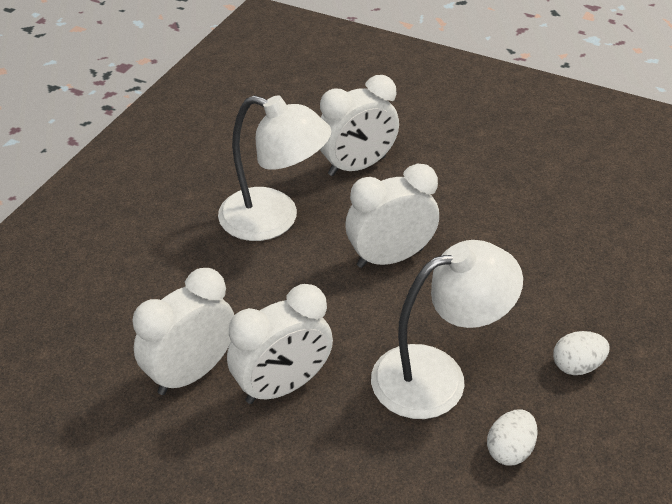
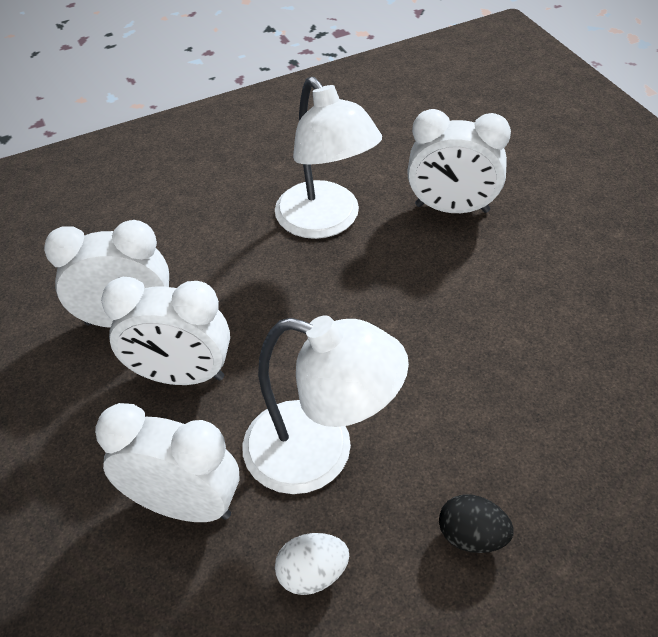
camera: 40 degrees right, 5 degrees up
white clock [345,163,439,268] -> white clock moved to [95,403,240,522]
white egg [553,331,610,375] -> black egg [439,494,514,553]

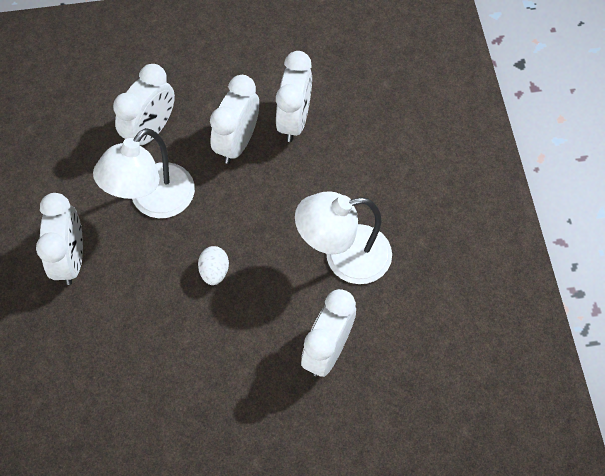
camera: 105 degrees right, 15 degrees up
white egg [275,533,349,595] -> white egg moved to [198,246,229,285]
black egg [439,494,514,553] -> white clock [36,193,83,285]

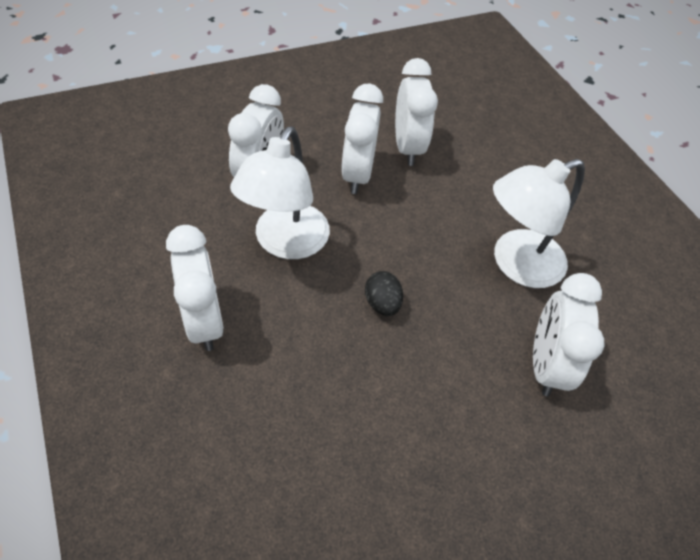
camera: 20 degrees left, 10 degrees down
white egg [198,246,229,285] -> black egg [365,271,403,316]

